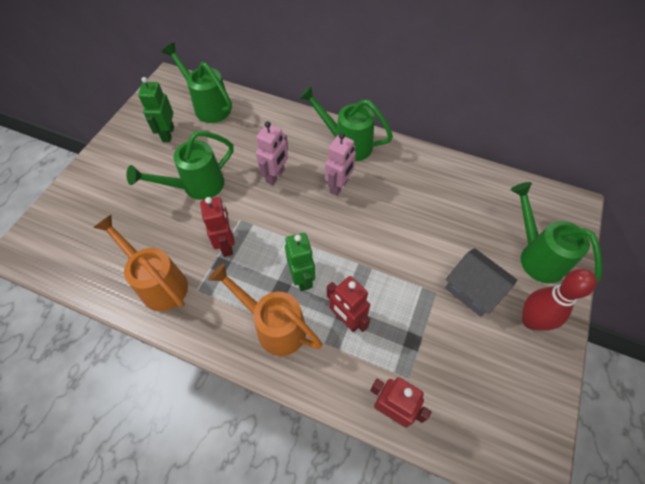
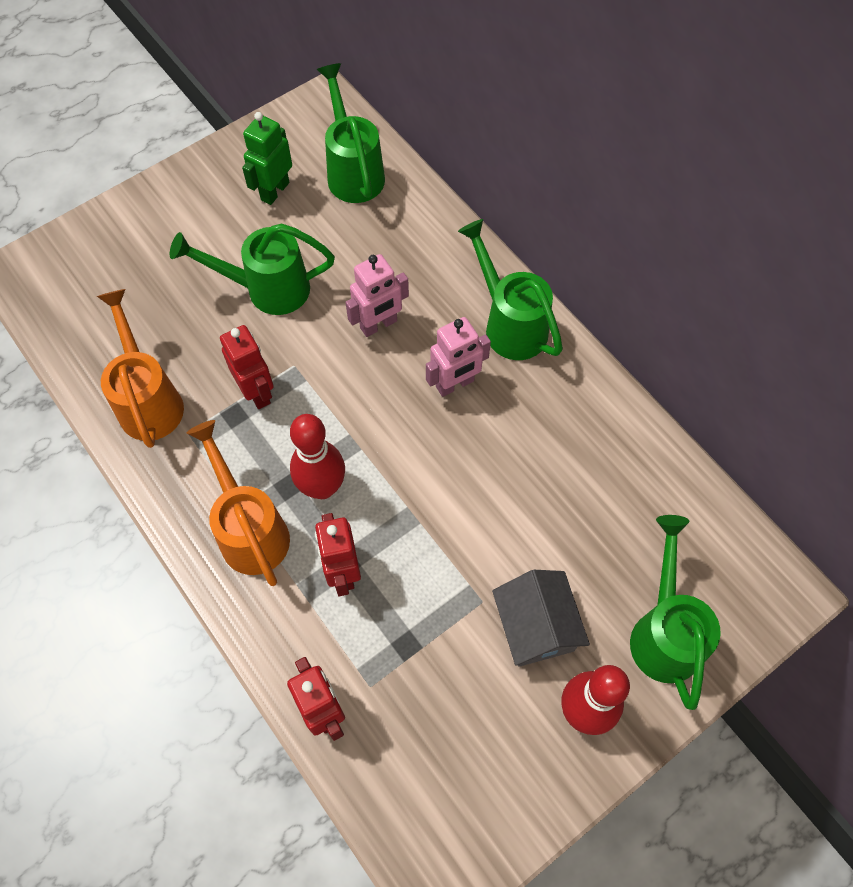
camera: 30 degrees right, 5 degrees up
red robot [200,197,235,257] -> red robot turned 45 degrees counterclockwise [220,325,274,409]
green robot [285,233,315,291] -> red bowling pin [290,414,345,499]

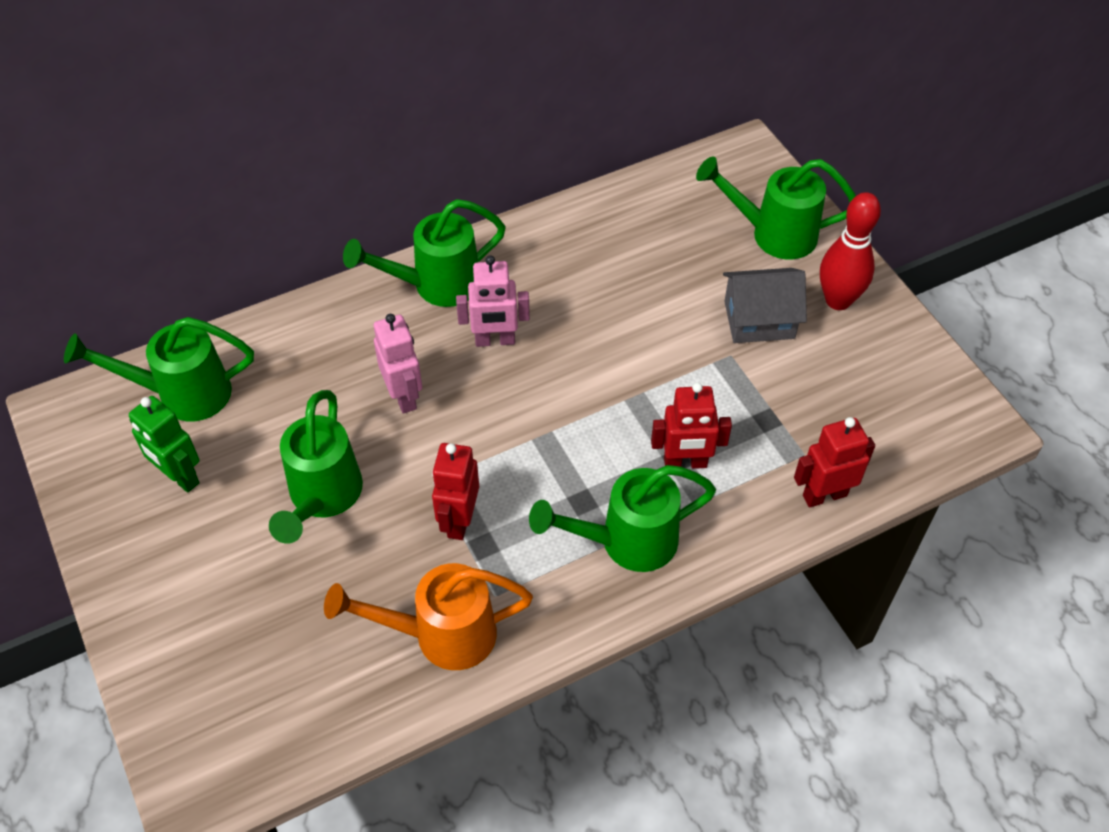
camera: 80 degrees left, 10 degrees down
orange watering can [187,420,290,586] -> green watering can [529,465,716,572]
red robot [220,325,274,409] -> red robot turned 60 degrees counterclockwise [432,443,479,540]
red bowling pin [290,414,345,499] -> none
pink robot [426,317,491,397] -> pink robot turned 105 degrees clockwise [456,255,530,347]

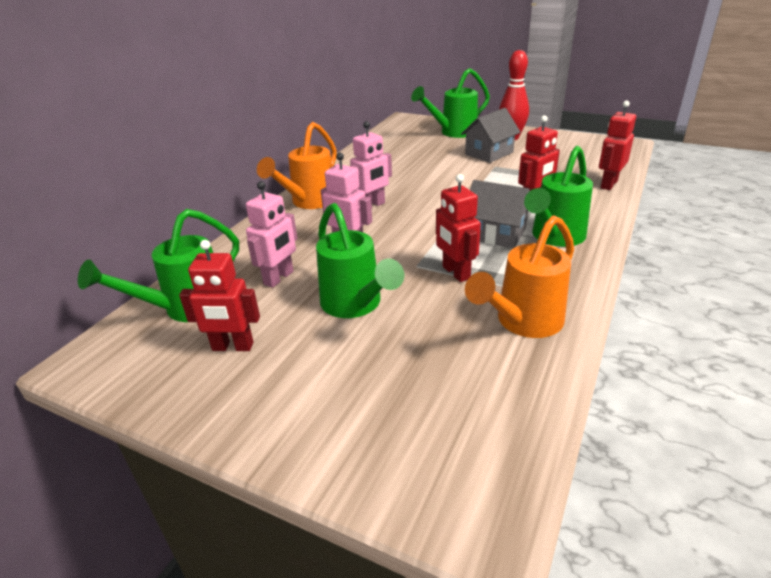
camera: 35 degrees left, 20 degrees down
green robot [129,396,200,493] -> red robot [179,240,260,351]
green watering can [343,199,506,307] -> orange watering can [257,122,337,209]
none -> pink robot [246,181,298,288]
none -> grey house [470,180,530,248]

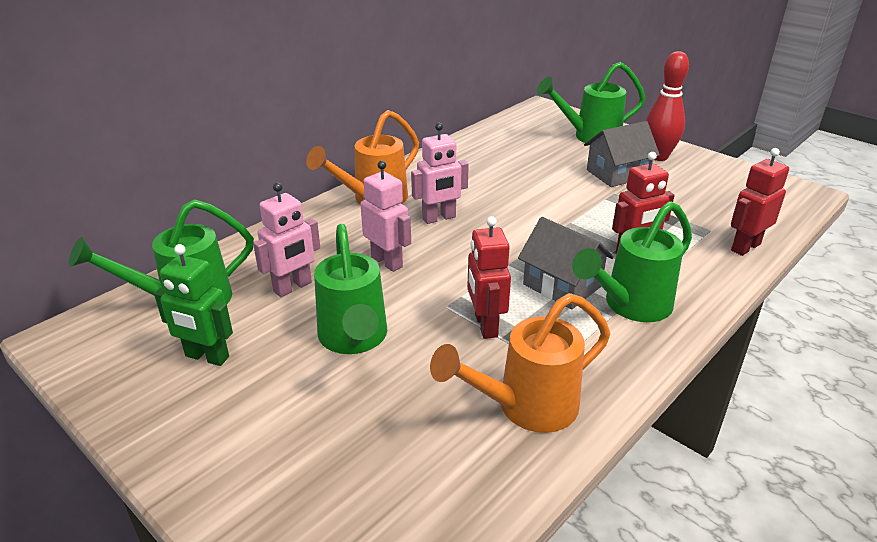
camera: 15 degrees right, 0 degrees up
red robot [179,240,260,351] -> green robot [154,244,233,366]

